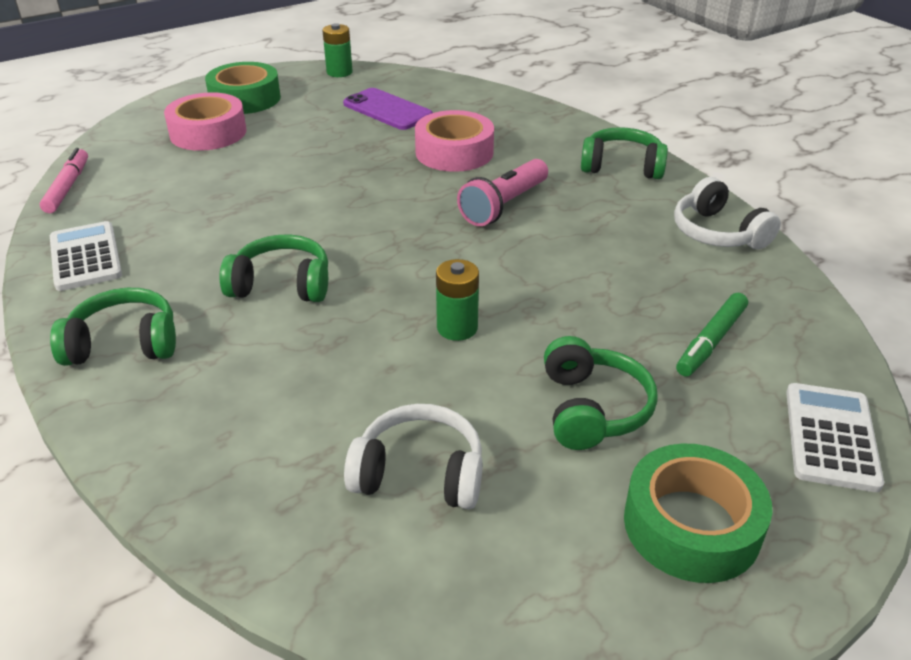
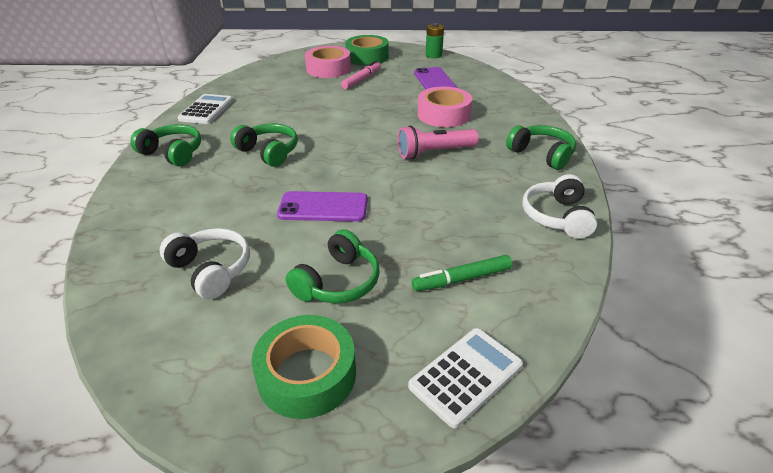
camera: 35 degrees right, 0 degrees up
pink marker [40,148,88,213] -> pink marker moved to [341,61,381,89]
green battery [436,259,479,341] -> purple phone [277,191,368,222]

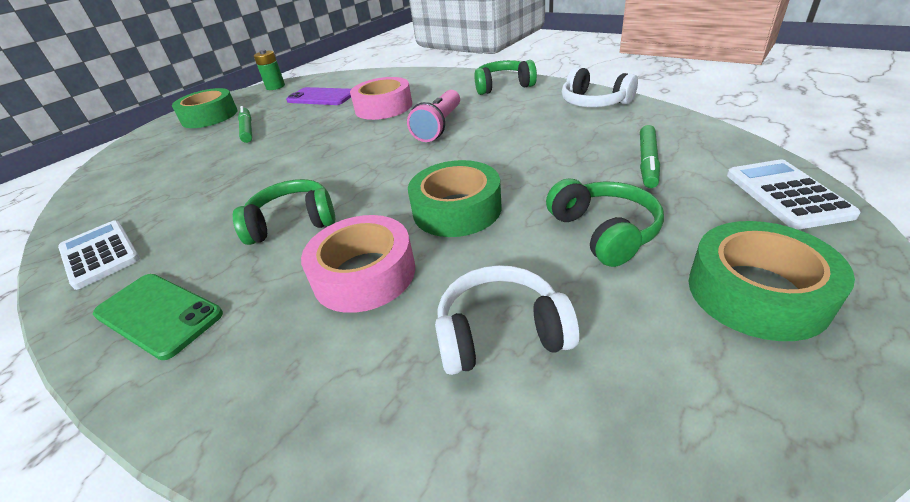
camera: 50 degrees left, 0 degrees up
green headphones [130,124,201,167] -> green phone [93,274,223,360]
purple phone [277,191,368,222] -> green tape [408,160,501,237]
pink tape [305,46,351,78] -> pink tape moved to [301,215,415,313]
pink marker [341,61,381,89] -> green marker [238,106,252,143]

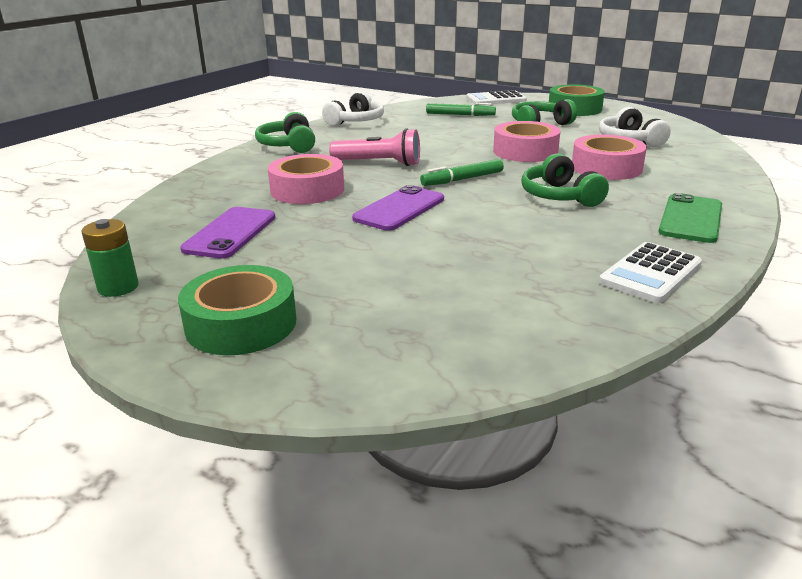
camera: 100 degrees left, 10 degrees down
green marker [238,106,252,143] -> green marker moved to [420,159,504,186]
green tape [408,160,501,237] -> pink tape [493,121,560,162]
none -> purple phone [352,185,444,231]

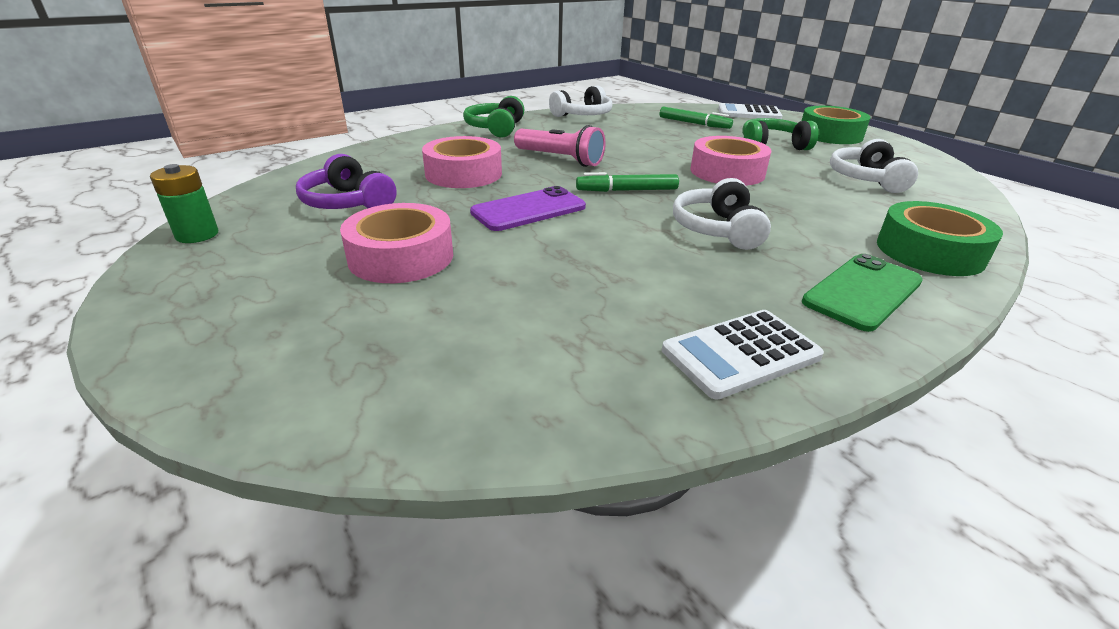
camera: 20 degrees right, 5 degrees up
green tape [178,265,297,355] -> green tape moved to [877,201,1003,276]
purple phone [180,207,276,259] -> purple headphones [296,154,397,209]
green headphones [521,153,609,207] -> white headphones [673,178,771,250]
pink tape [572,134,647,180] -> pink tape moved to [340,203,453,283]

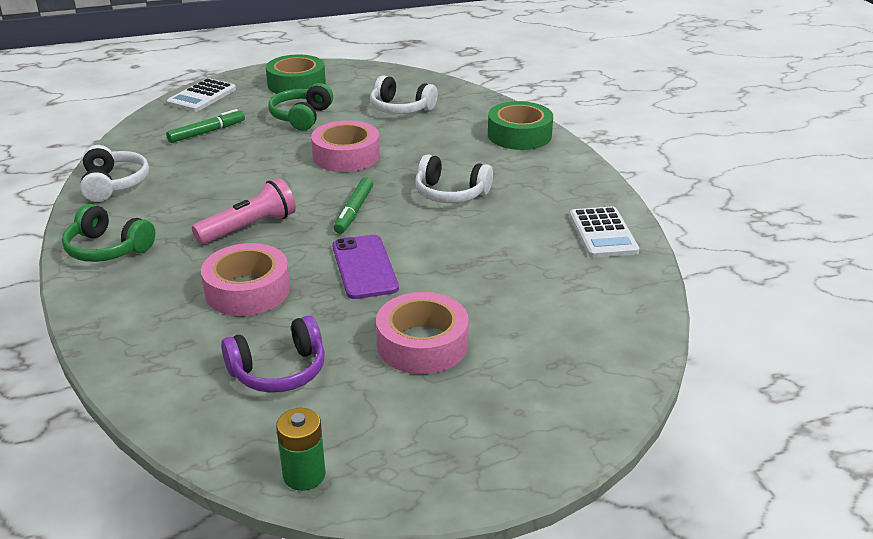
camera: 70 degrees left, 0 degrees up
green phone [802,254,923,332] -> none

